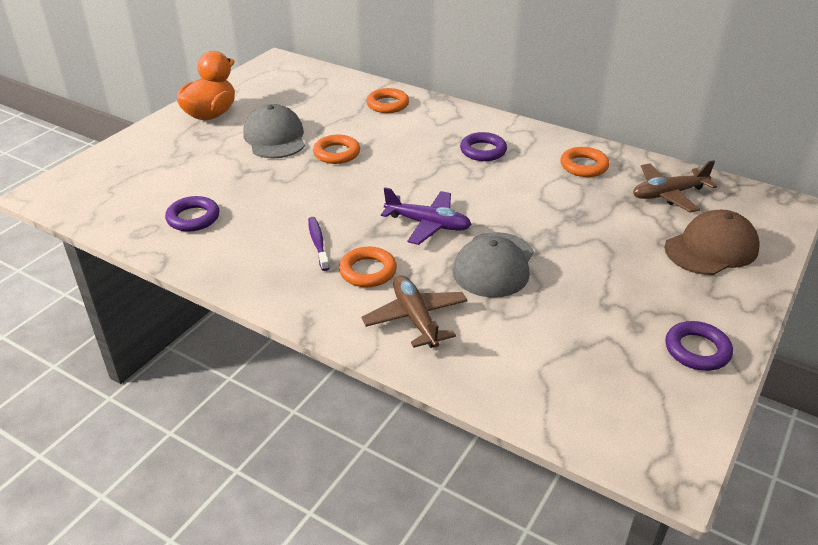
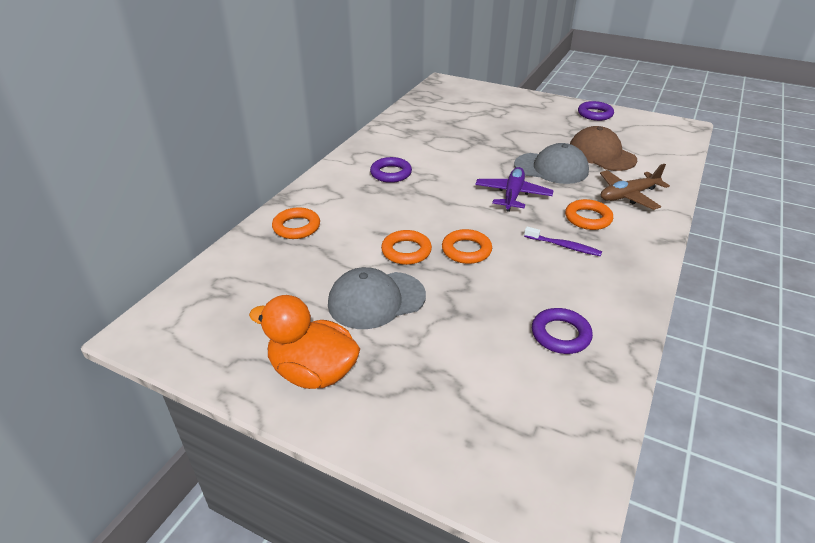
camera: 95 degrees left, 0 degrees up
purple toothbrush [308,217,329,271] -> purple toothbrush turned 135 degrees counterclockwise [524,227,602,256]
orange ring [560,147,609,177] -> orange ring moved to [442,229,492,264]
brown plane [633,160,718,213] -> none
brown cap [664,210,760,275] -> brown cap moved to [570,126,637,171]

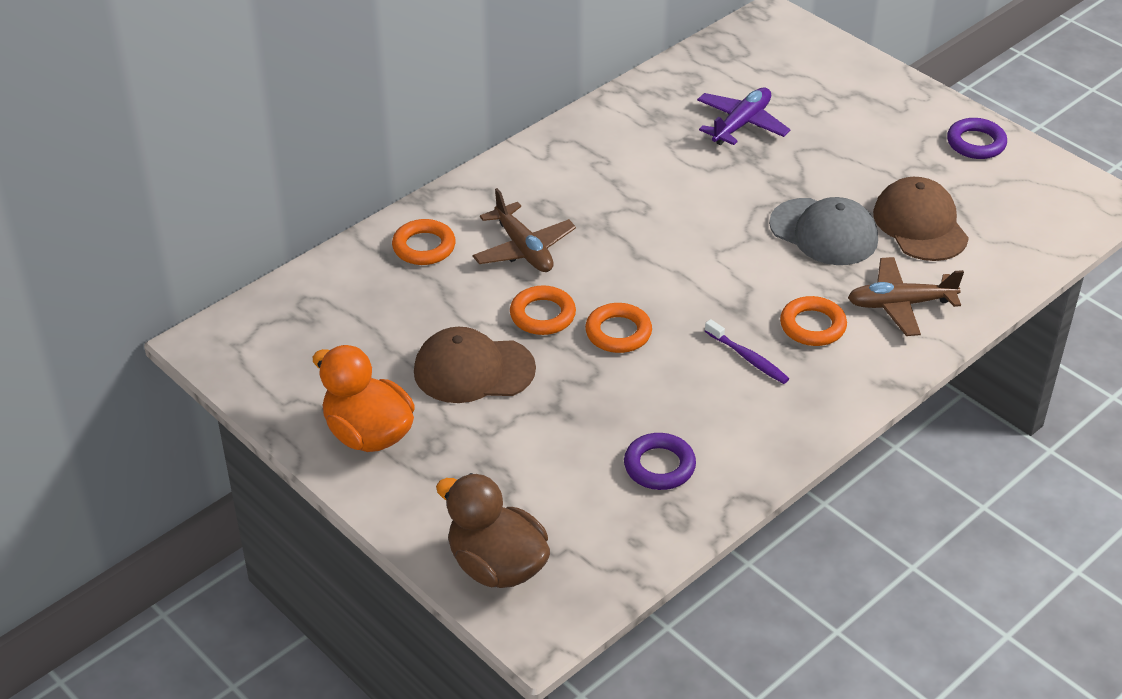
camera: 20 degrees right, 5 degrees up
grey cap [328,267,426,329] -> brown cap [414,327,536,403]
purple ring [370,157,412,183] -> none
purple plane [475,167,554,212] -> purple plane moved to [697,88,791,145]
none -> brown duck [436,473,550,588]
none -> brown plane [473,188,576,272]

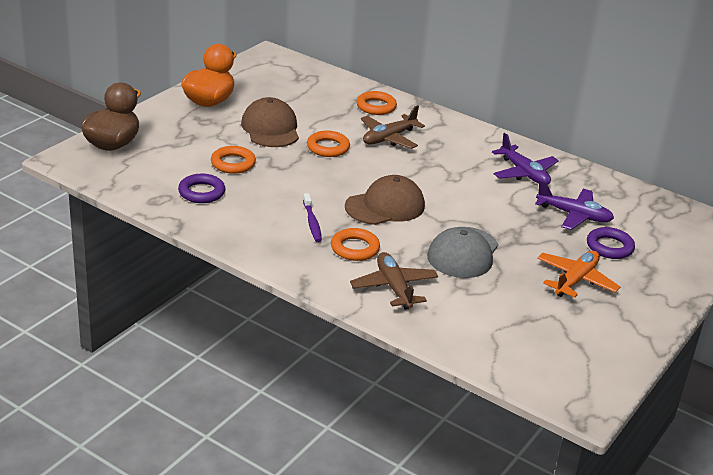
camera: 75 degrees right, 10 degrees down
orange ring [585,303,652,353] -> orange ring moved to [211,146,256,174]
purple toothbrush [705,319,789,384] -> purple toothbrush turned 45 degrees counterclockwise [303,193,322,242]
brown cap [873,177,969,261] -> brown cap moved to [345,175,425,225]
purple ring [947,118,1007,159] -> purple ring moved to [587,227,635,259]
none -> purple plane [492,133,559,185]
none -> orange plane [537,251,620,298]

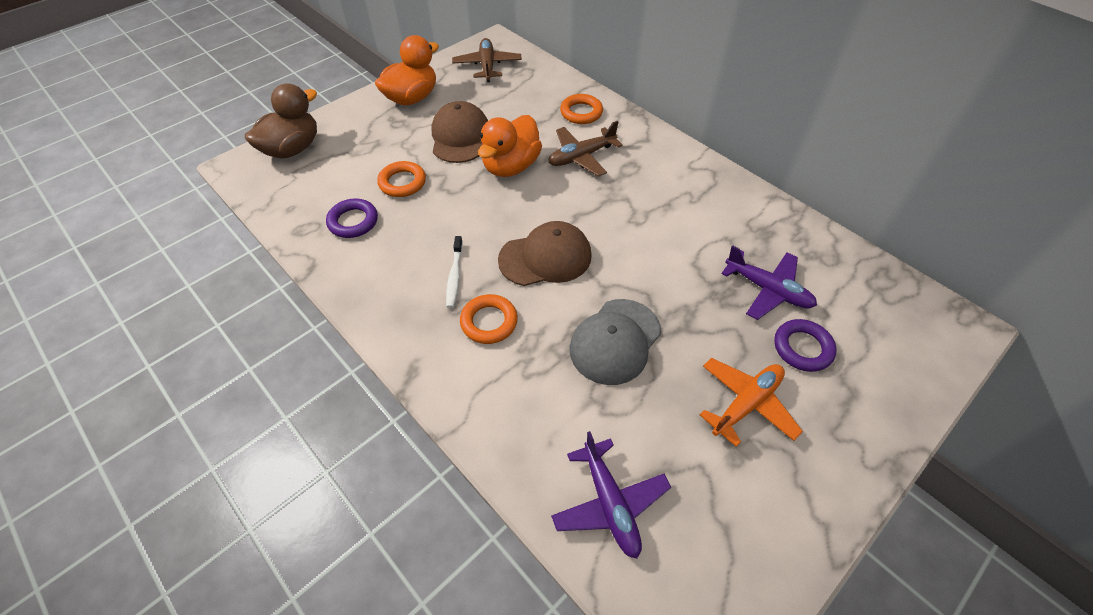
camera: 15 degrees right, 20 degrees up
purple toothbrush [303,193,322,242] -> white toothbrush [446,236,463,308]
orange ring [307,131,350,157] -> orange duck [478,115,542,177]
brown plane [350,252,438,310] -> brown plane moved to [452,38,522,82]
purple plane [492,133,559,185] -> purple plane moved to [551,431,671,559]

